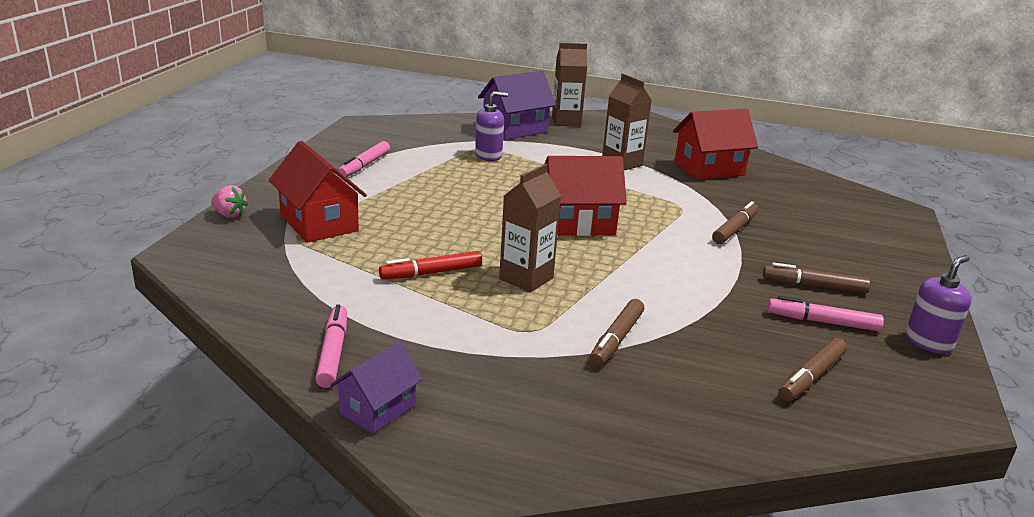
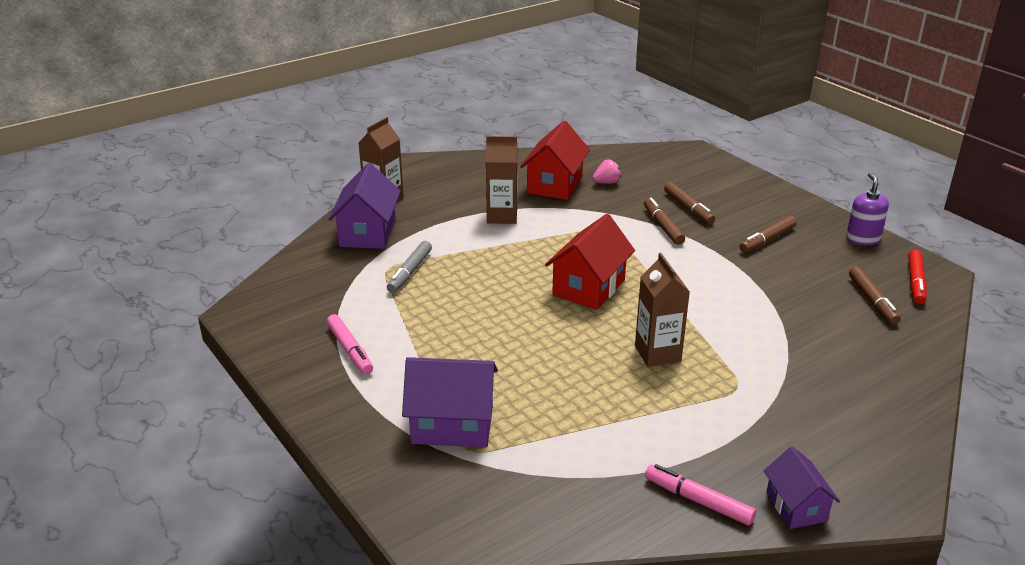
camera: 50 degrees left, 5 degrees up
pink strawberry [211,185,248,218] -> pink strawberry moved to [592,159,621,184]
red house [269,141,367,243] -> purple house [402,357,498,447]
red marker [379,251,482,280] -> red marker moved to [908,250,927,304]
purple soap dispenser [475,91,508,161] -> grey marker [387,241,432,293]
brown marker [589,299,644,367] -> brown marker moved to [664,182,715,224]
pink marker [768,296,884,331] -> none

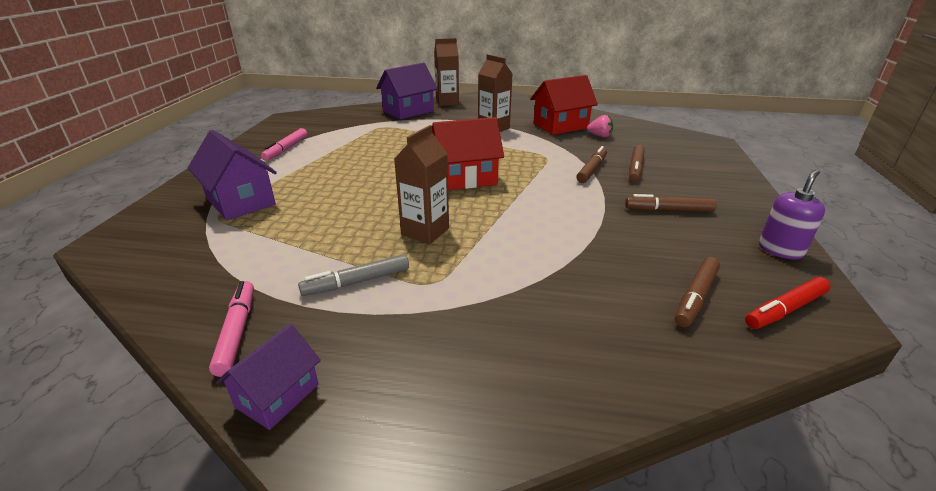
camera: 45 degrees right, 0 degrees up
grey marker [387,241,432,293] -> grey marker moved to [298,254,409,296]

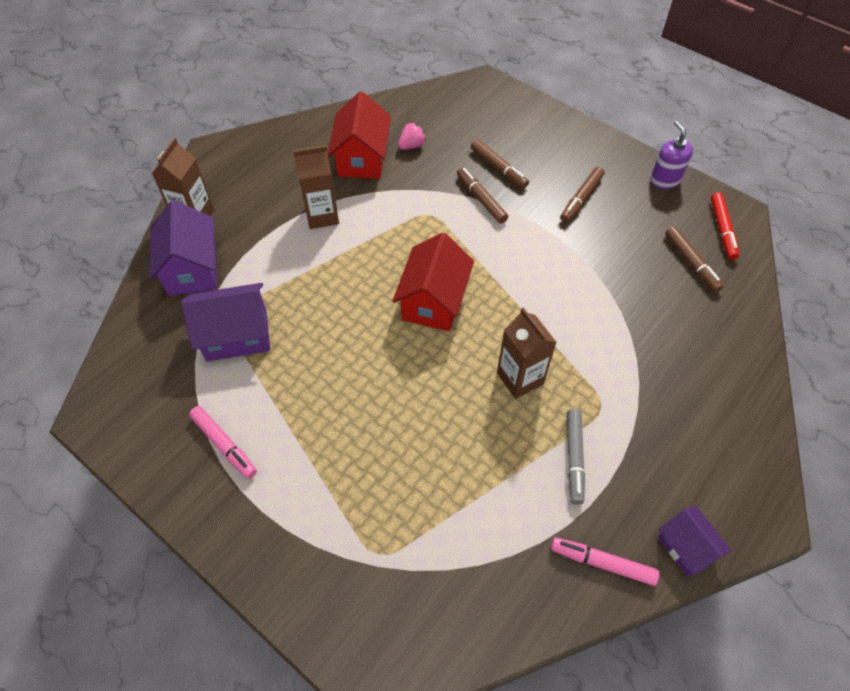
camera: 60 degrees left, 25 degrees up
purple house [188,130,277,220] -> purple house moved to [181,283,270,362]

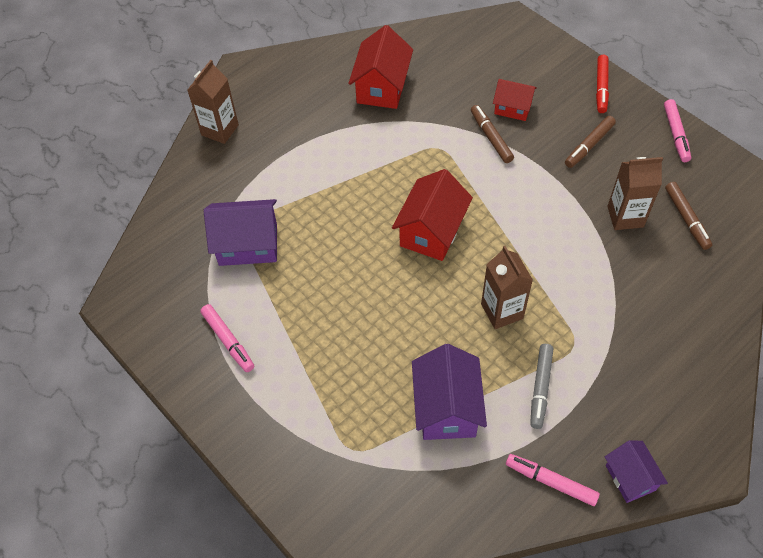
camera: 10 degrees right, 0 degrees up
purple house [149,200,217,296] -> purple house moved to [412,344,487,440]
brown carton [293,145,339,229] -> brown carton moved to [607,157,663,230]
pink strawberry [398,123,426,150] -> none
brown marker [471,139,529,188] -> red house [493,79,537,121]
purple soap dispenser [650,121,693,189] -> pink marker [664,99,691,162]
red marker [711,192,740,260] -> red marker moved to [596,55,609,113]

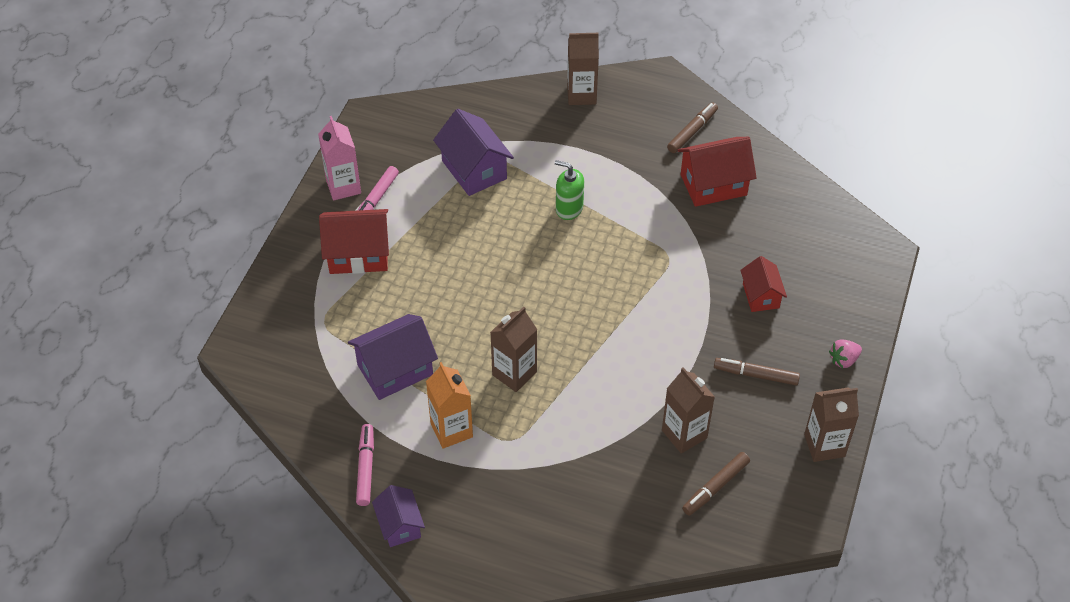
camera: 60 degrees right, 5 degrees down
red house [392,169,473,261] -> red house moved to [319,209,389,274]
brown marker [471,105,514,163] -> brown marker moved to [667,102,718,153]
grey marker [530,344,553,429] -> orange carton [426,362,473,449]
red marker [596,55,609,113] -> pink strawberry [829,340,862,368]
purple house [605,440,668,503] -> purple house turned 60 degrees counterclockwise [372,485,425,547]
pink marker [664,99,691,162] -> brown carton [804,387,859,462]
none -> pink carton [318,116,361,201]
none -> green soap dispenser [555,160,584,220]

